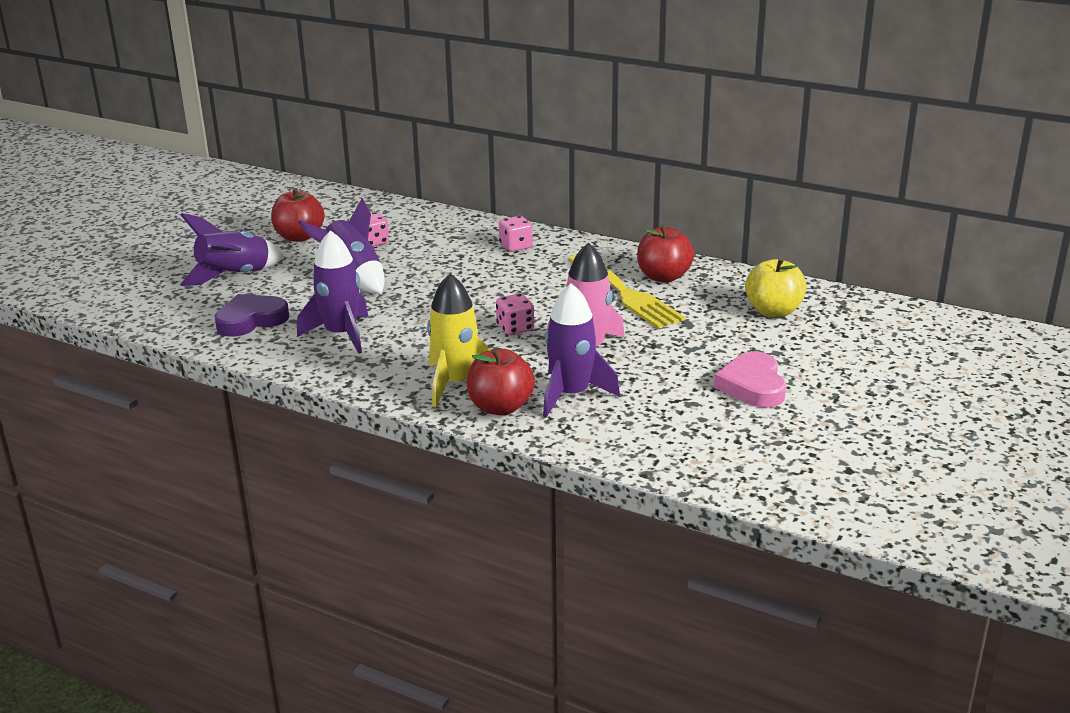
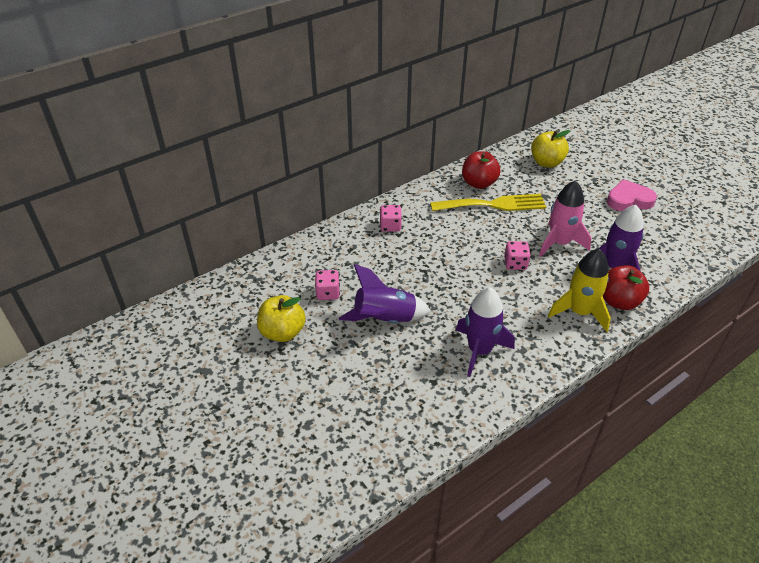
camera: 65 degrees left, 15 degrees up
purple rocket [180,213,284,286] -> none
purple heart [214,294,289,337] -> none
red apple [271,188,325,242] -> yellow apple [257,295,306,342]
pink heart [714,351,786,408] -> pink heart turned 150 degrees clockwise [607,179,657,211]

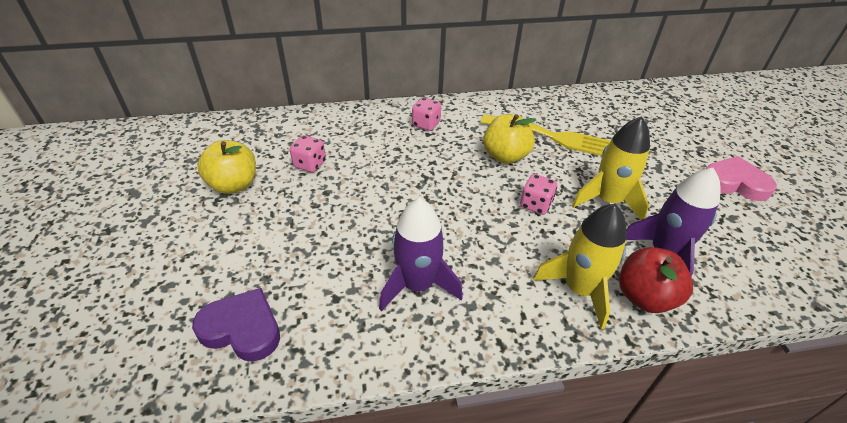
camera: 25 degrees right, 0 degrees up
purple rocket [339,264,431,323] -> none
red apple [462,151,500,189] -> none
yellow apple [531,130,570,168] -> yellow apple moved to [483,114,536,164]
pink rocket [539,180,592,257] -> yellow rocket [572,116,650,220]
none -> purple heart [192,288,280,361]

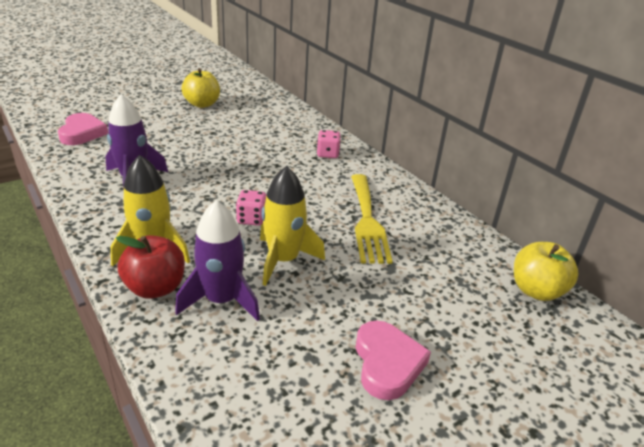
camera: 65 degrees right, 10 degrees down
purple heart [192,288,280,361] -> pink heart [58,113,108,145]
pink dice [290,135,326,172] -> none
yellow apple [483,114,536,164] -> yellow apple moved to [514,242,578,301]

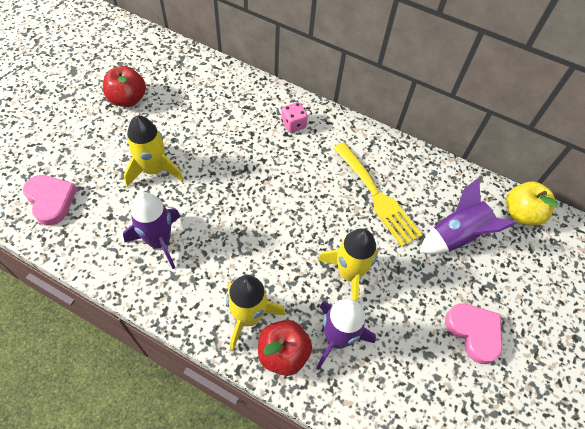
camera: 30 degrees left, 25 degrees up
yellow apple [182,68,220,108] -> red apple [103,66,146,107]
pink dice [236,190,266,226] -> none
none -> yellow rocket [124,115,183,187]
none -> purple rocket [420,178,517,254]

